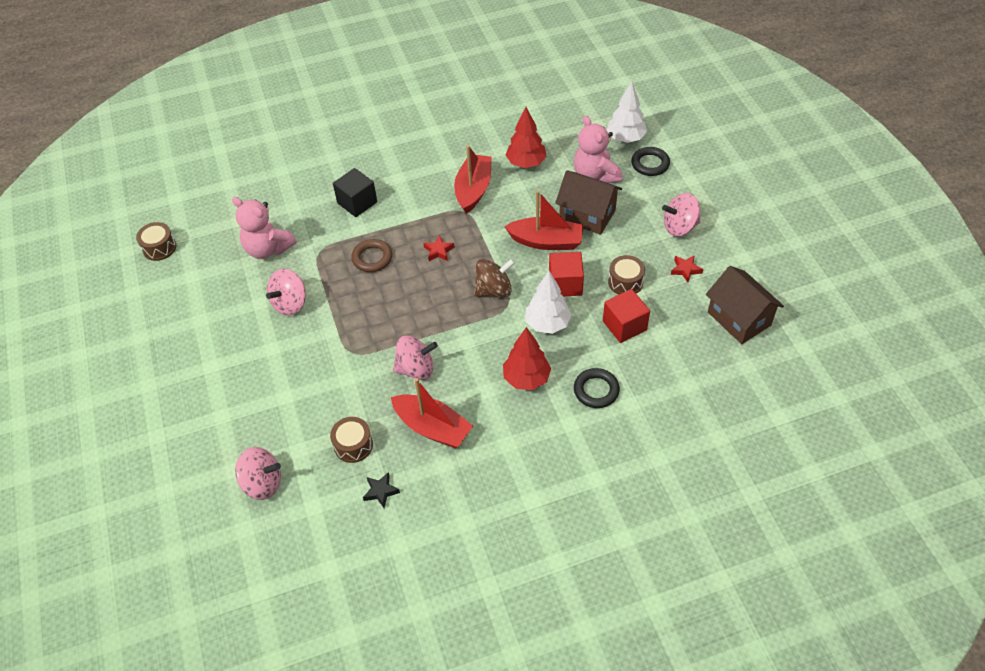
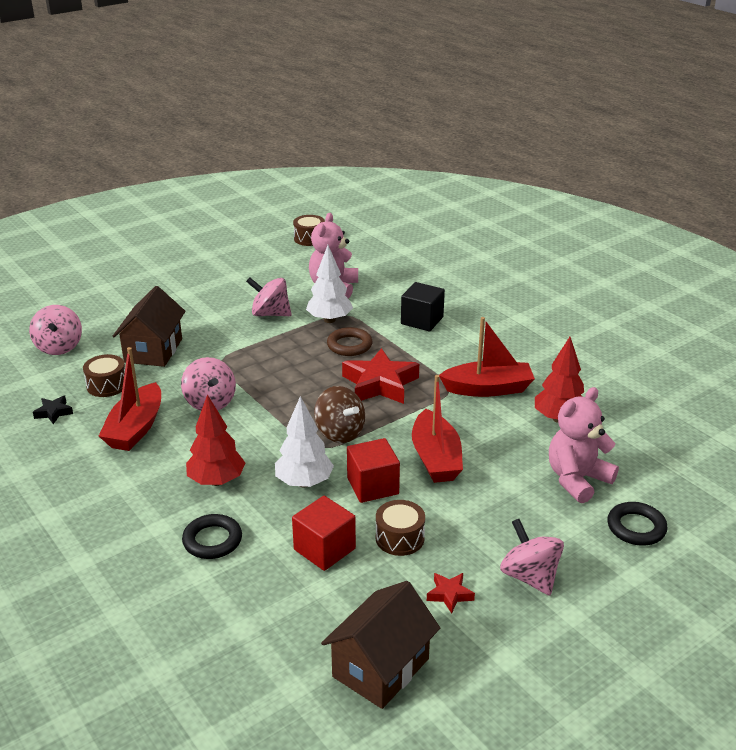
camera: 70 degrees right, 20 degrees down
red star [424,235,455,261] -> red star [342,348,419,404], size x2.14
brown house [555,170,622,235] -> brown house moved to [113,286,186,367]
white tree [607,81,647,143] -> white tree moved to [306,245,353,323]

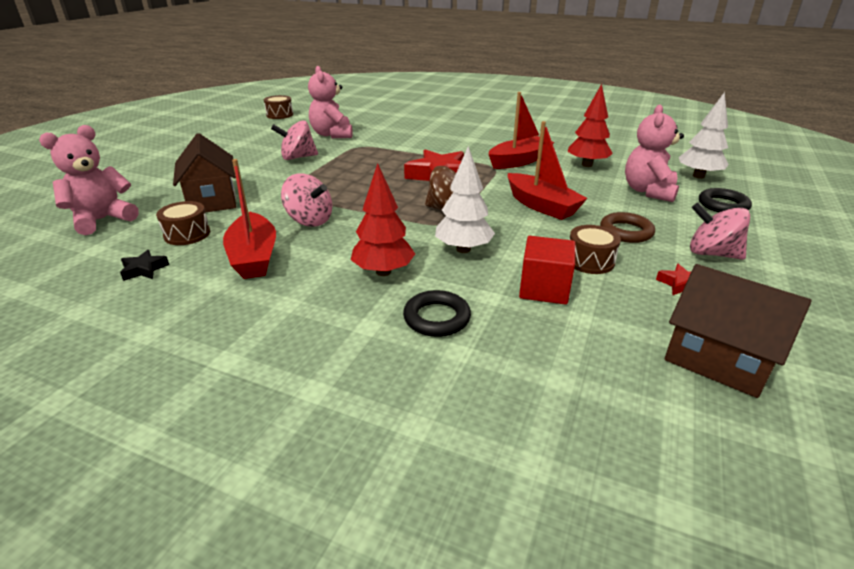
camera: 30 degrees left, 0 degrees up
pink spinning top [29,305,82,355] -> pink teddy bear [39,125,139,235]
white tree [306,245,353,323] -> white tree moved to [679,92,729,179]
brown house [321,581,440,709] -> brown house turned 60 degrees counterclockwise [664,264,812,398]
brown ring [327,327,373,356] -> brown ring moved to [600,212,655,243]
red cube [347,438,400,503] -> none
black cube [401,282,445,332] -> none

